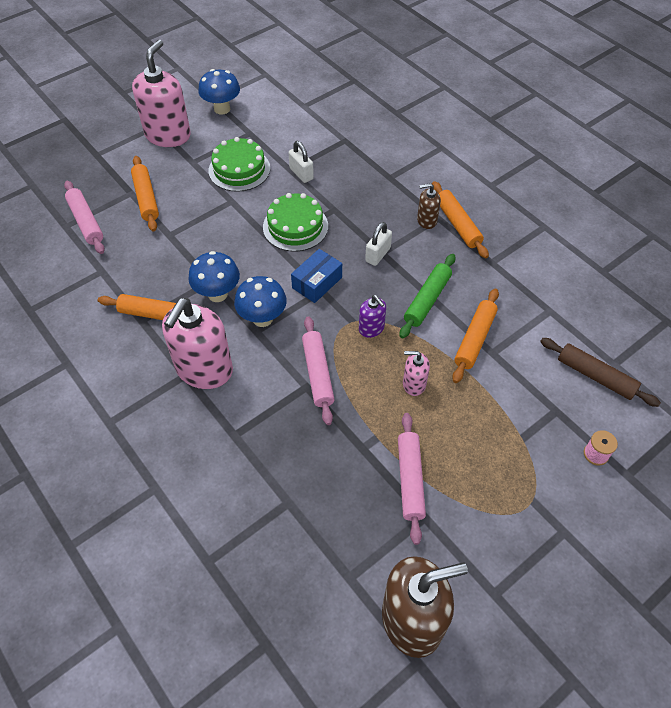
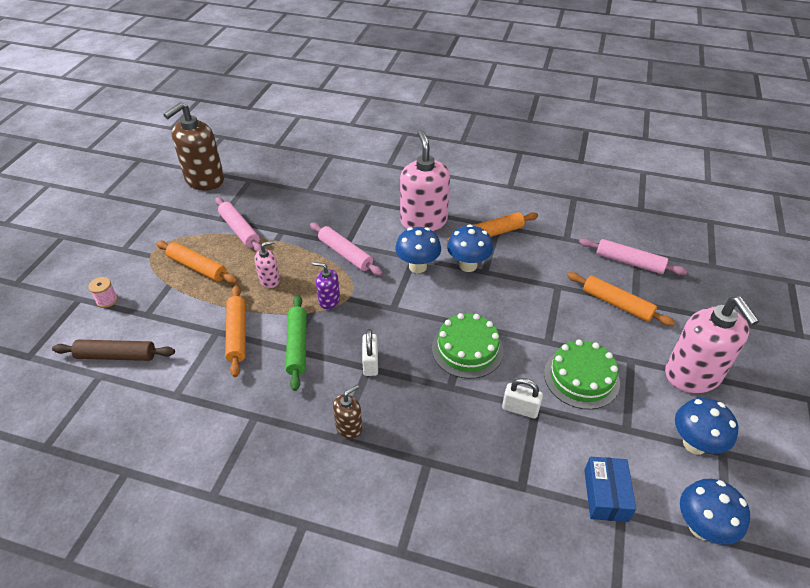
camera: 145 degrees right, 10 degrees down
blue box [291,249,342,303] -> blue box moved to [584,457,636,522]
orange rolling pin [432,181,489,258] -> orange rolling pin moved to [156,241,238,284]
none -> blue mushroom [680,479,750,545]

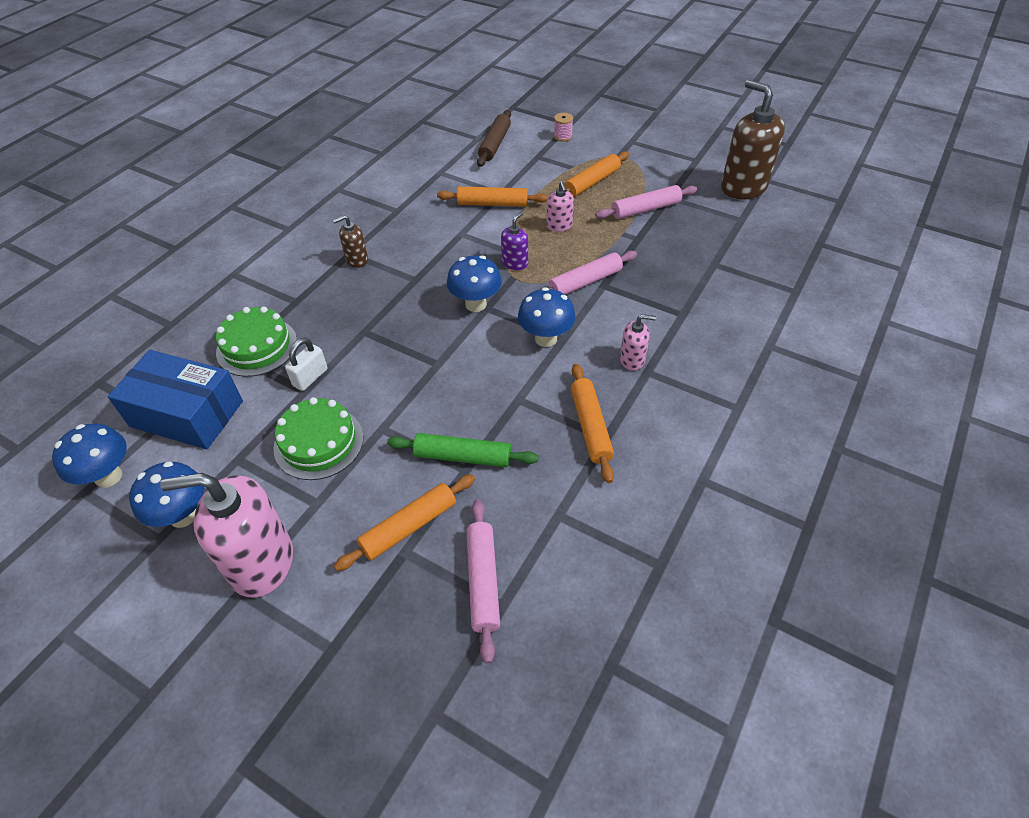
camera: 105 degrees right, 5 degrees up
green rolling pin [286,295,307,391] -> green rolling pin moved to [387,433,539,467]
brown soap dispenser [333,385,362,439] -> brown soap dispenser turned 90 degrees clockwise [333,215,368,268]
white padlock [362,329,378,376] -> none
pink soap dispenser [400,130,450,231] -> pink soap dispenser [620,314,656,371], size x0.48
green cake [432,313,504,379] -> green cake moved to [216,306,297,377]
blue mushroom [447,225,493,272] -> blue mushroom moved to [447,256,502,312]
pink rolling pin [579,238,687,275] -> pink rolling pin turned 45 degrees counterclockwise [466,499,500,664]
blue box [584,457,636,522] -> blue box [108,350,243,449], size x1.72

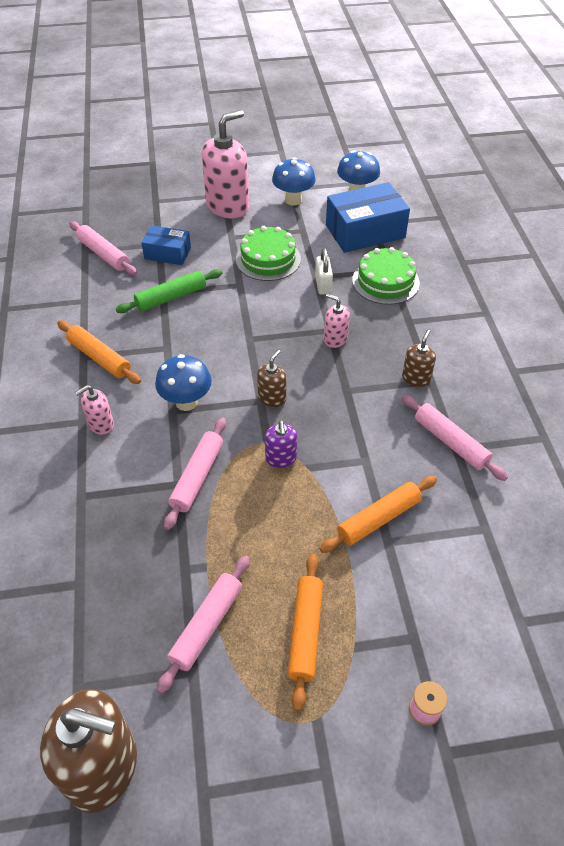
camera: 140 degrees right, 0 degrees up
orange rolling pin [334,474,475,571] -> blue box [141,225,191,265]
blue mushroom [447,256,502,312] -> brown soap dispenser [257,350,287,407]
brown rolling pin [477,110,511,167] -> none
pink soap dispenser [546,181,574,232] -> pink soap dispenser moved to [324,294,350,348]
none -> pink rolling pin [402,395,508,481]

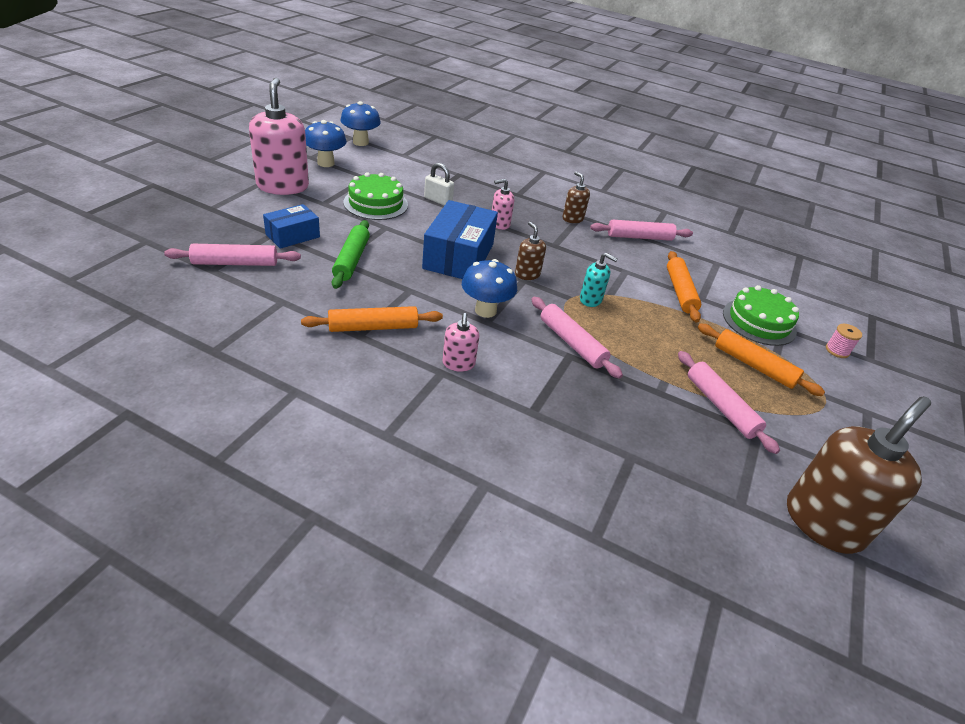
camera: 60 degrees left, 10 degrees down
purple soap dispenser [265,420,297,468] -> turquoise soap dispenser [580,253,617,307]
blue box [326,182,410,253] -> blue box moved to [422,200,498,279]
green cake [352,247,420,305] -> green cake moved to [723,285,799,346]

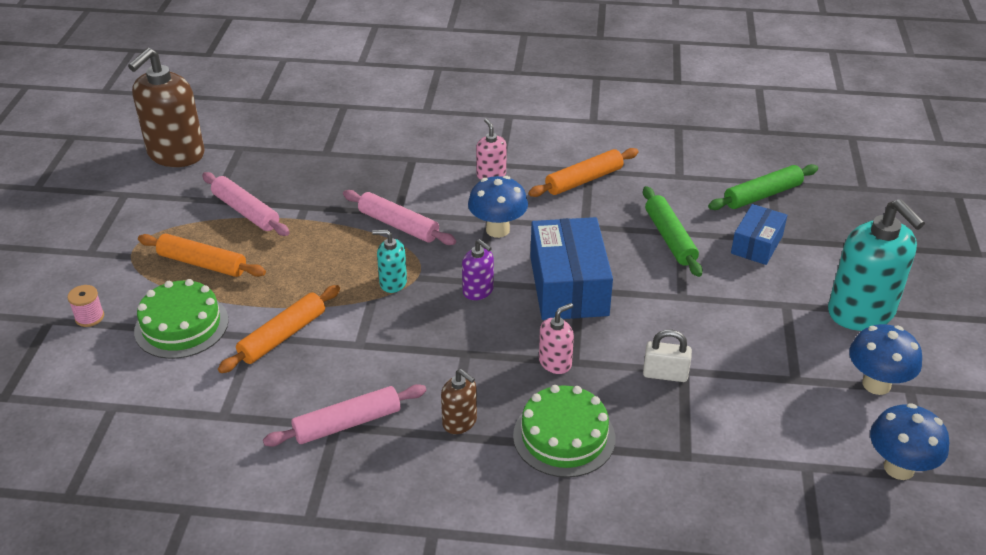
camera: 165 degrees right, 0 degrees up
pink rolling pin [164,244,301,266] -> green rolling pin [708,164,818,210]
pink soap dispenser [249,78,309,195] -> turquoise soap dispenser [828,199,925,331]
green cake [344,172,408,220] -> green cake moved to [513,385,615,478]
brown soap dispenser [515,222,546,280] -> purple soap dispenser [462,239,494,300]
orange rolling pin [667,251,701,323] -> orange rolling pin turned 60 degrees clockwise [218,285,340,373]

